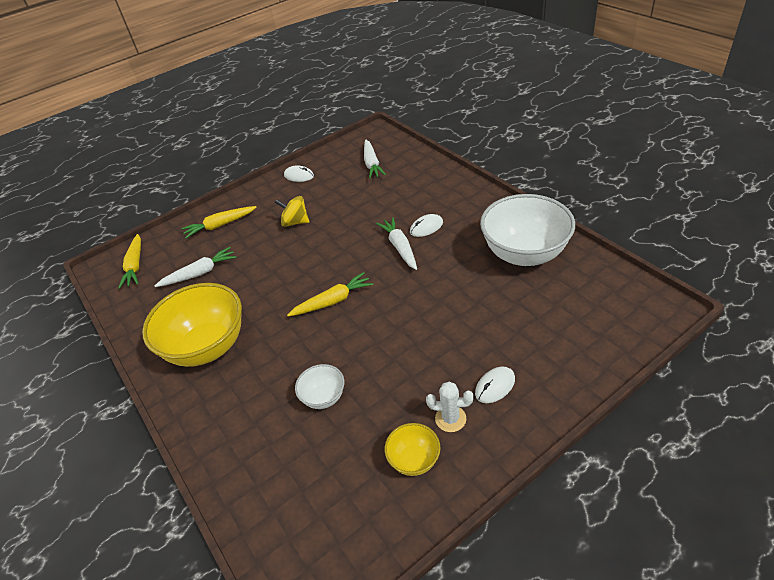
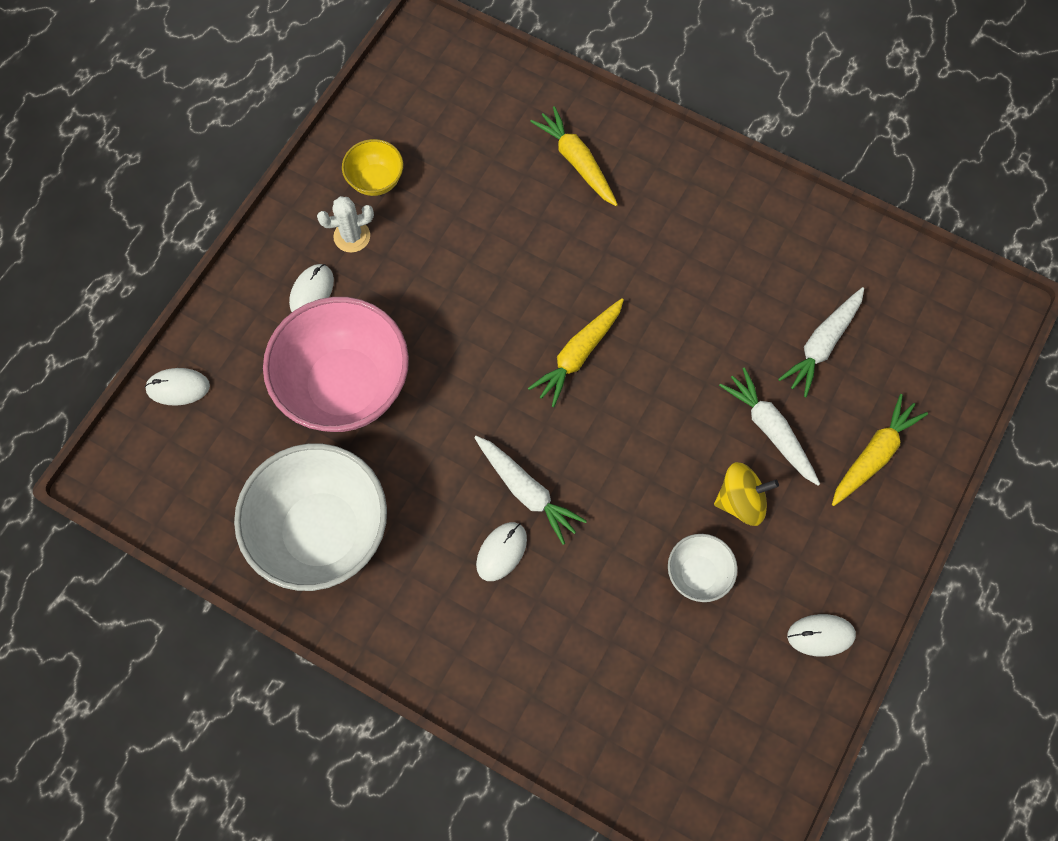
camera: 150 degrees right, 25 degrees up
yellow carrot [118,234,141,289] -> yellow carrot moved to [530,106,618,206]
yellow bowl [142,283,242,367] -> none
white bowl [295,364,344,409] -> white bowl moved to [668,534,738,602]
white carrot [364,139,386,179] -> white carrot moved to [719,367,820,486]
none -> white mouse [145,368,210,406]
none -> pink bowl [263,297,409,432]

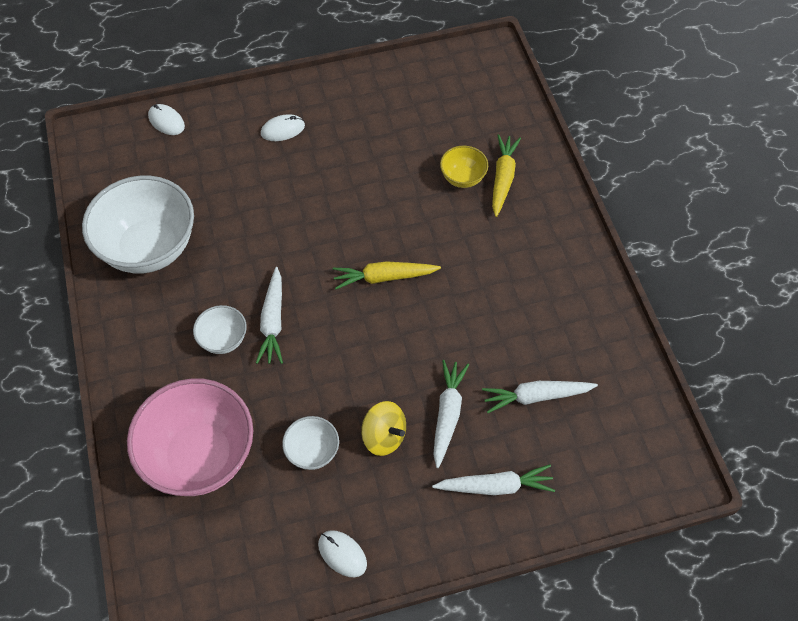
camera: 45 degrees right, 10 degrees down
pink bowl [263,297,409,432] -> pink bowl moved to [127,378,253,496]
white cactus [317,196,374,253] -> none
yellow bowl [342,139,403,196] -> yellow bowl moved to [440,146,488,188]
white mouse [476,522,527,581] -> white bowl [193,305,247,354]
yellow carrot [832,394,928,506] -> white carrot [432,464,555,495]

